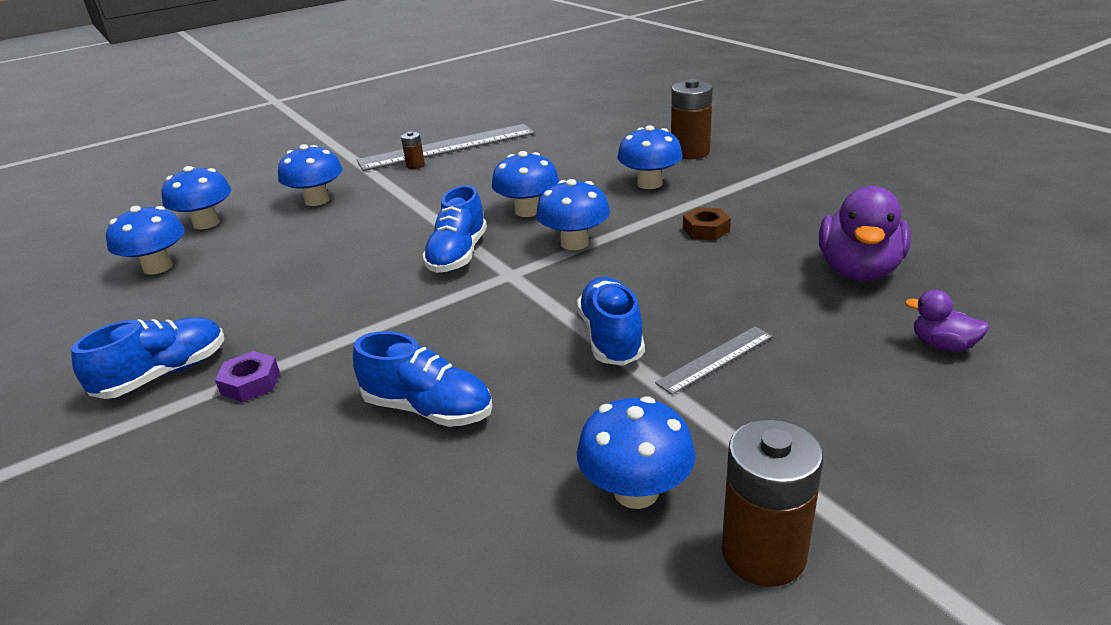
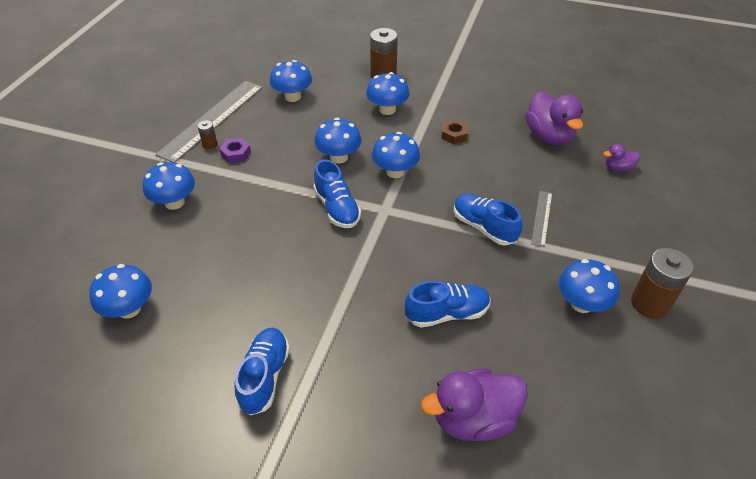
camera: 40 degrees left, 15 degrees up
blue mushroom [161,166,231,229] -> blue mushroom moved to [270,60,312,102]
purple nut [215,351,280,402] -> purple nut moved to [219,138,251,163]
none -> purple duck [421,369,528,441]

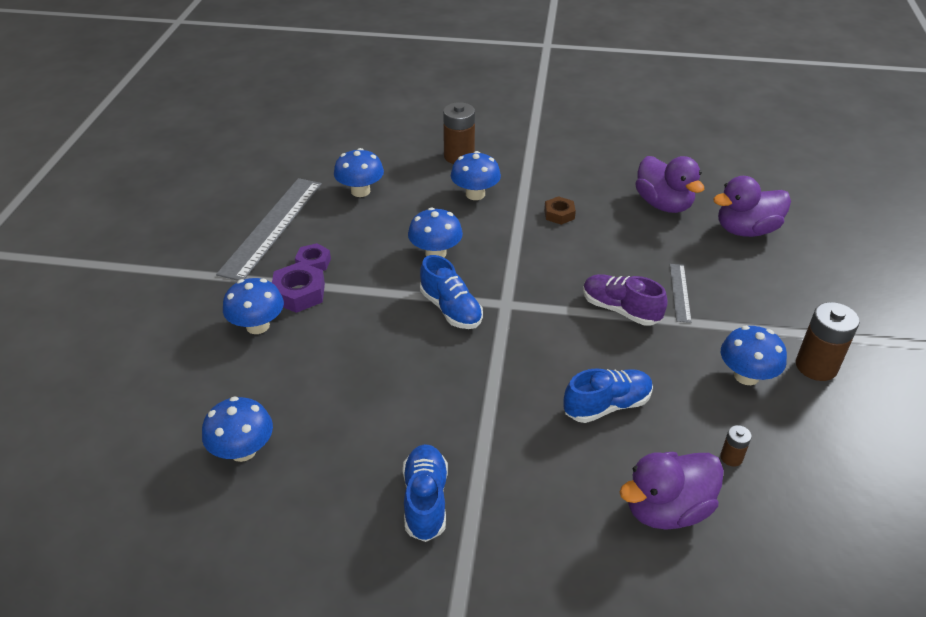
camera: 10 degrees left, 5 degrees down
brown battery [198,120,217,149] -> brown battery moved to [720,425,752,466]
blue mushroom [372,132,420,178] -> none
blue shoe [454,193,522,246] -> purple shoe [583,274,668,326]
purple duck [604,144,640,171] -> purple duck [713,176,791,237], size x1.98
none -> purple nut [272,262,325,313]

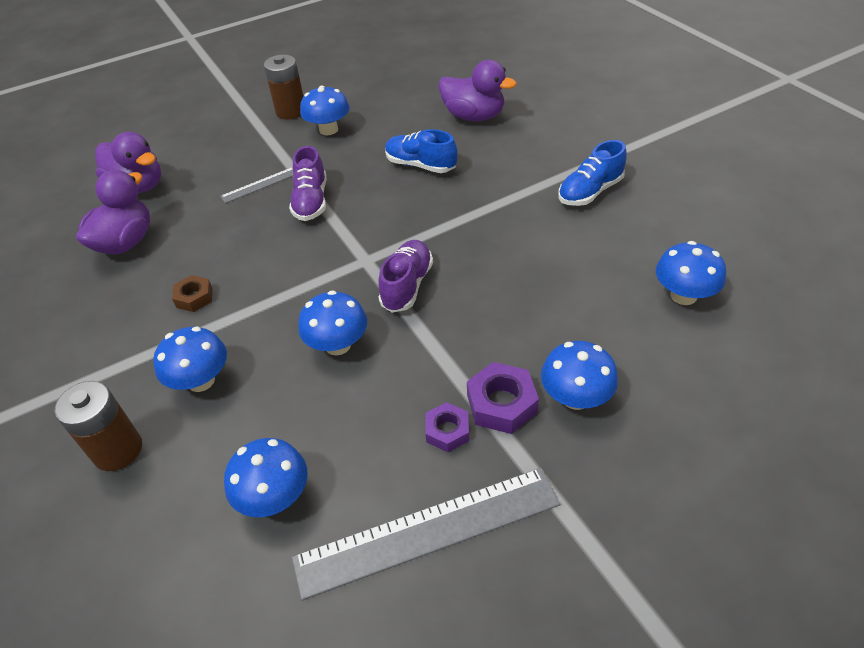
camera: 125 degrees left, 5 degrees up
blue shoe [420,255,483,329] -> purple shoe [378,240,433,313]
brown battery [720,425,752,466] -> none

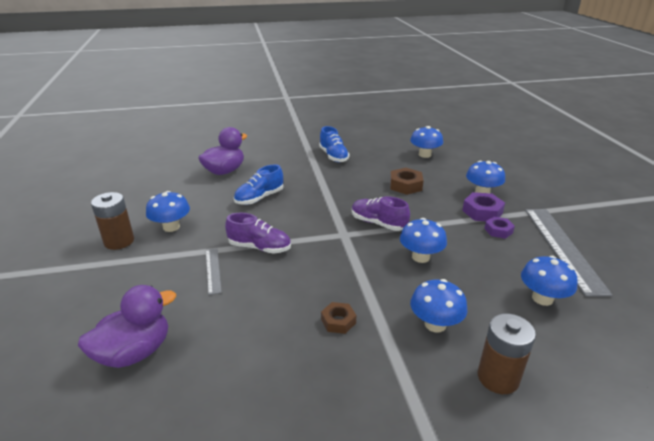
camera: 75 degrees left, 15 degrees down
purple duck [76,170,150,254] -> none
none -> brown nut [390,168,424,195]

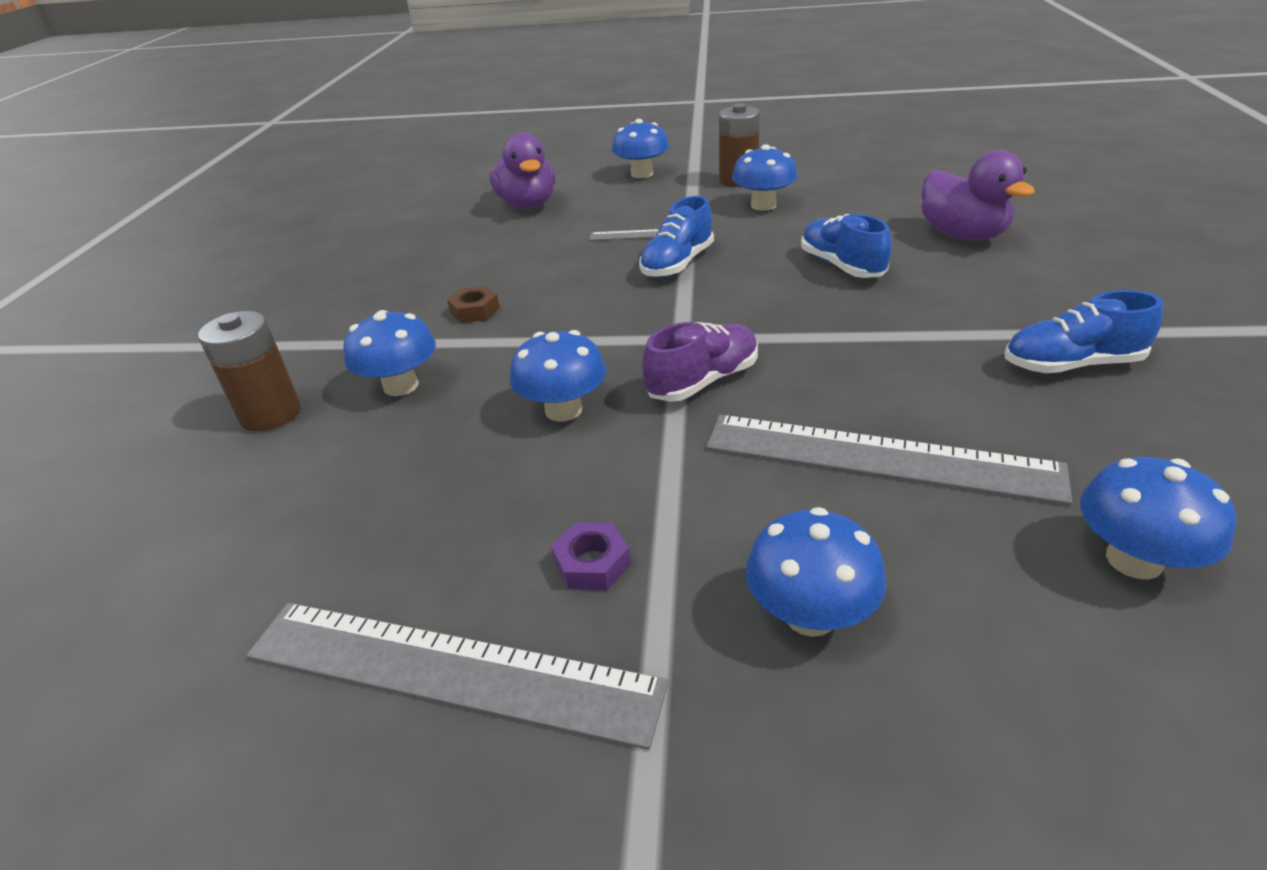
camera: 110 degrees right, 5 degrees up
purple shoe [225,213,291,254] -> blue shoe [639,196,714,278]
brown nut [390,168,424,195] -> grey ruler [706,415,1073,505]
purple nut [462,192,505,221] -> none
blue mushroom [521,256,578,306] -> blue mushroom moved to [612,119,669,178]

